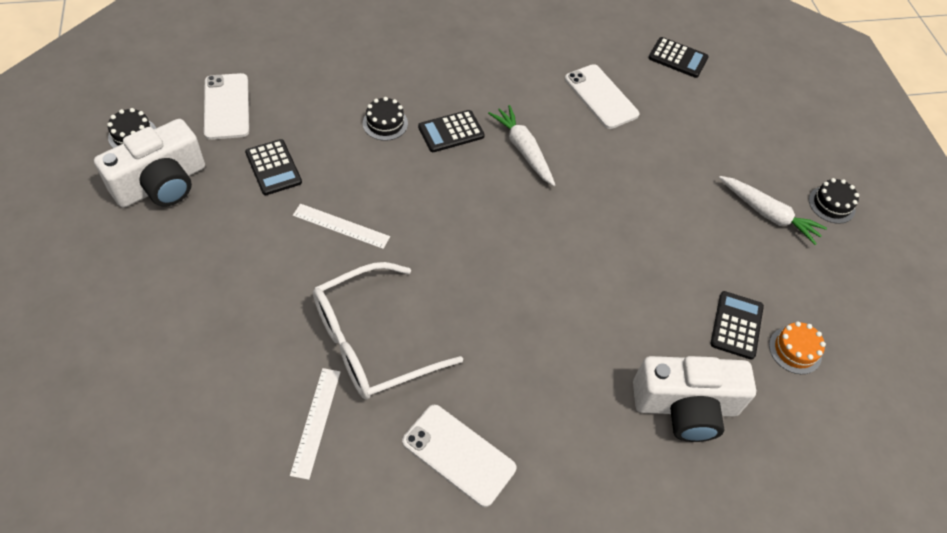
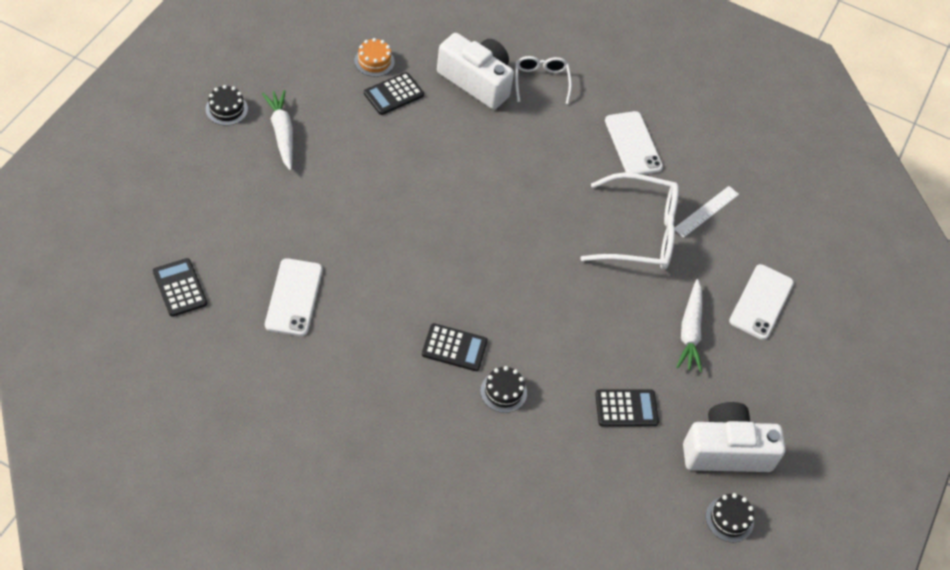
camera: 145 degrees left, 0 degrees up
white phone [204,73,249,140] -> white phone moved to [729,264,794,340]
black calculator [245,139,302,195] -> black calculator turned 75 degrees clockwise [595,389,659,427]
white ruler [293,204,390,249] -> none
white carrot [488,105,555,186] -> white carrot moved to [676,279,702,373]
none -> white glasses [515,56,572,104]

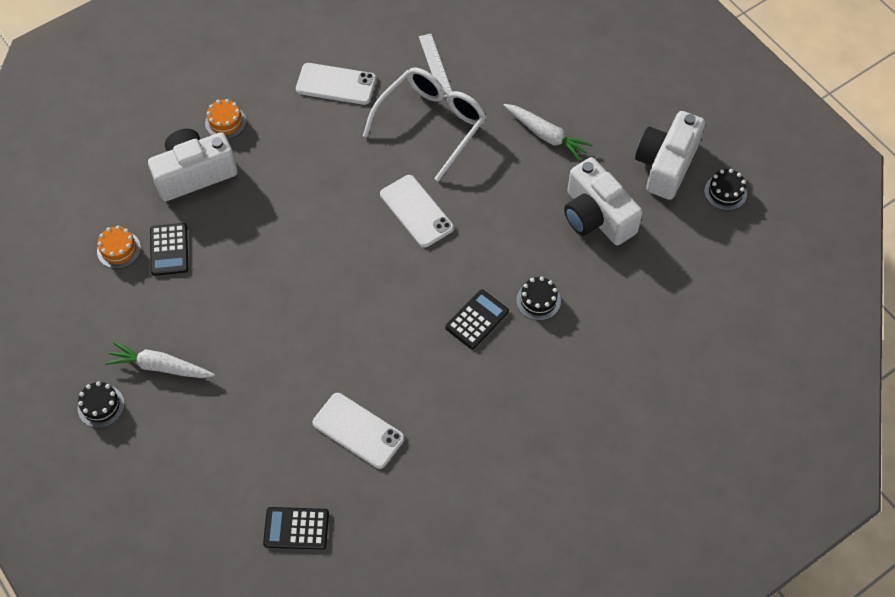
camera: 55 degrees left, 5 degrees up
white glasses [515,56,572,104] -> orange cake [205,99,246,139]
black calculator [595,389,659,427] -> white camera [564,157,643,245]
white phone [729,264,794,340] -> white phone moved to [380,175,454,248]

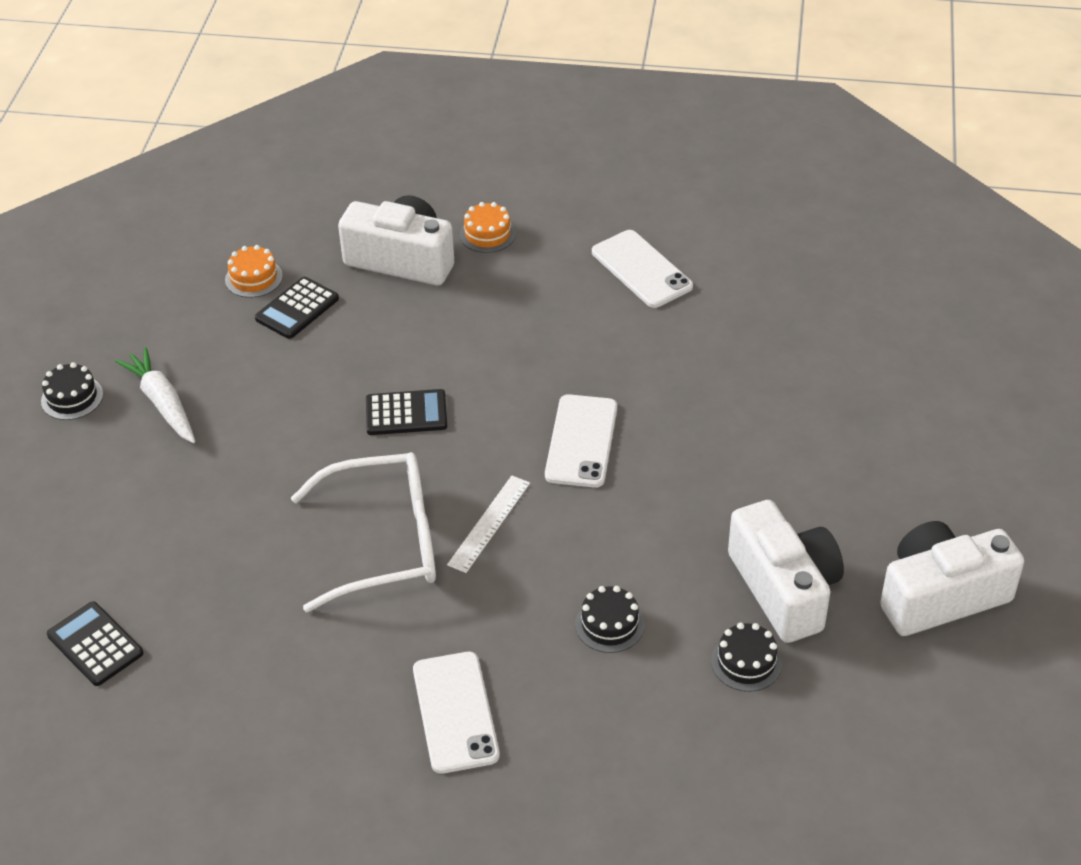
camera: 45 degrees right, 15 degrees down
white phone [313,393,404,469] -> white phone moved to [413,652,500,774]
white glasses [363,67,486,182] -> white glasses moved to [291,452,436,612]
white ruler [419,34,452,97] -> white ruler moved to [447,475,530,573]
black calculator [445,290,509,349] -> black calculator moved to [366,389,447,435]
white carrot [503,104,592,161] -> none
white camera [564,157,643,245] -> white camera turned 150 degrees clockwise [728,500,844,643]
black cake [704,169,747,210] -> black cake moved to [711,622,782,692]

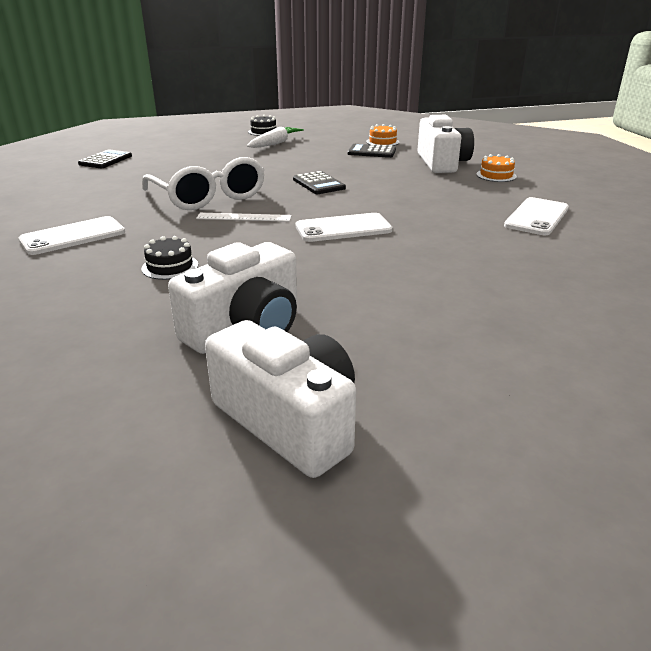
camera: 65 degrees right, 15 degrees down
black cake [711,622,782,692] -> none

